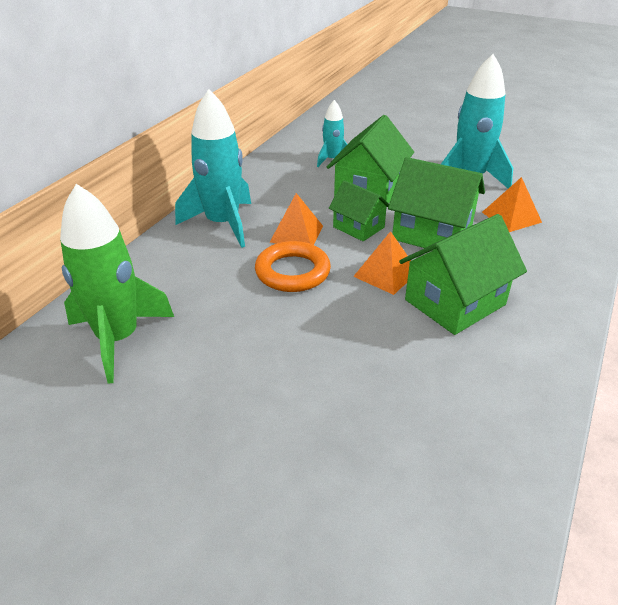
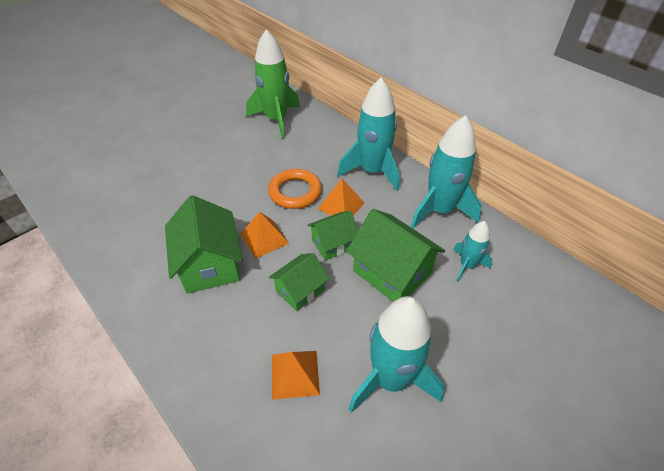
camera: 110 degrees right, 10 degrees up
green house [388,157,485,250] -> green house [269,253,329,311], size x0.61
none -> turquoise rocket [410,115,482,228]

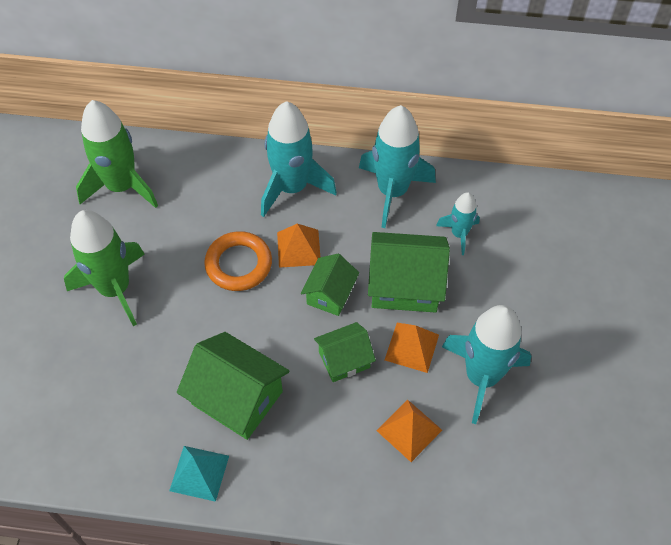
camera: 40 degrees left, 10 degrees up
orange pyramid [240,212,289,258] -> orange pyramid moved to [385,323,439,373]
green house [269,253,329,311] -> green house turned 60 degrees clockwise [314,322,376,382]
none -> green rocket [64,210,145,326]
none -> turquoise pyramid [169,446,229,502]

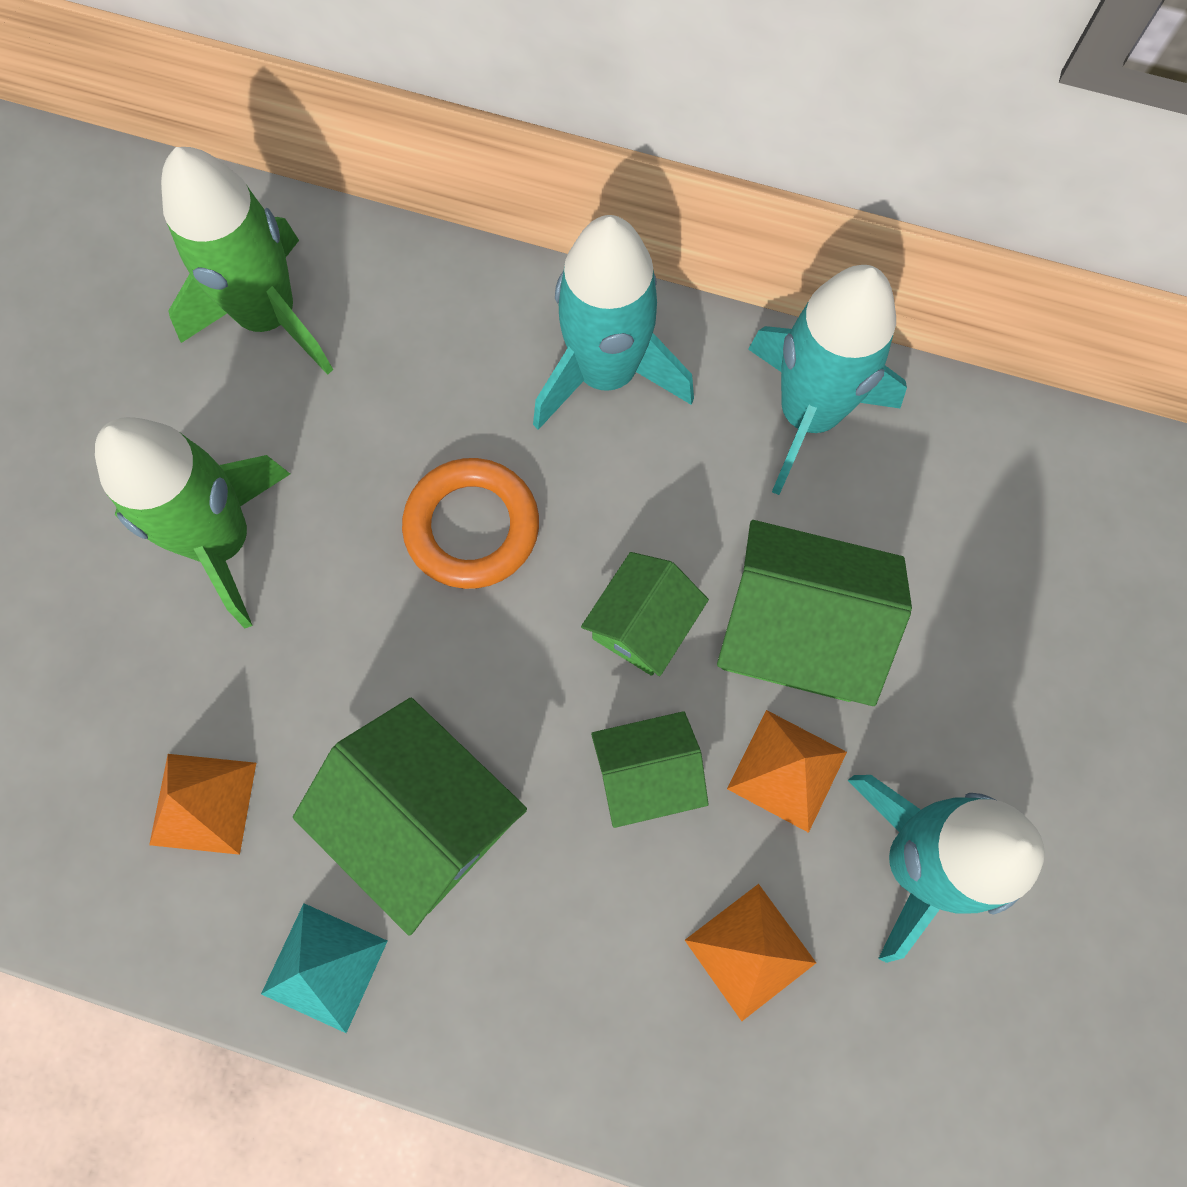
camera: 10 degrees right, 15 degrees up
orange pyramid [277,224,320,268] -> orange pyramid moved to [149,754,256,855]
turquoise rocket [436,192,480,255] -> none

